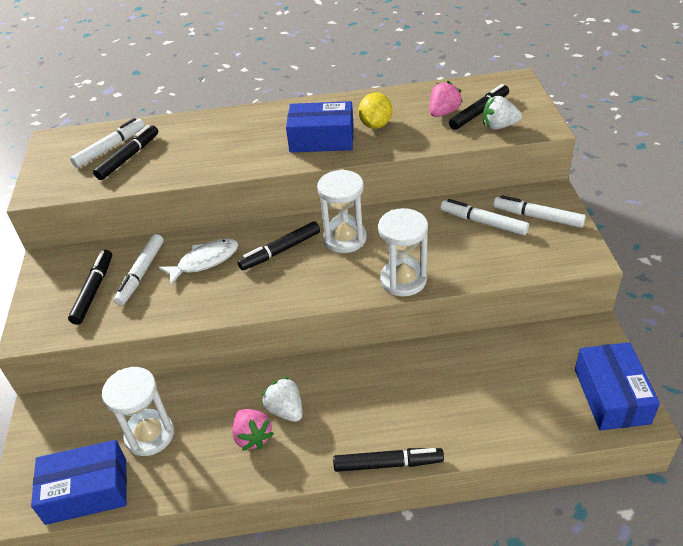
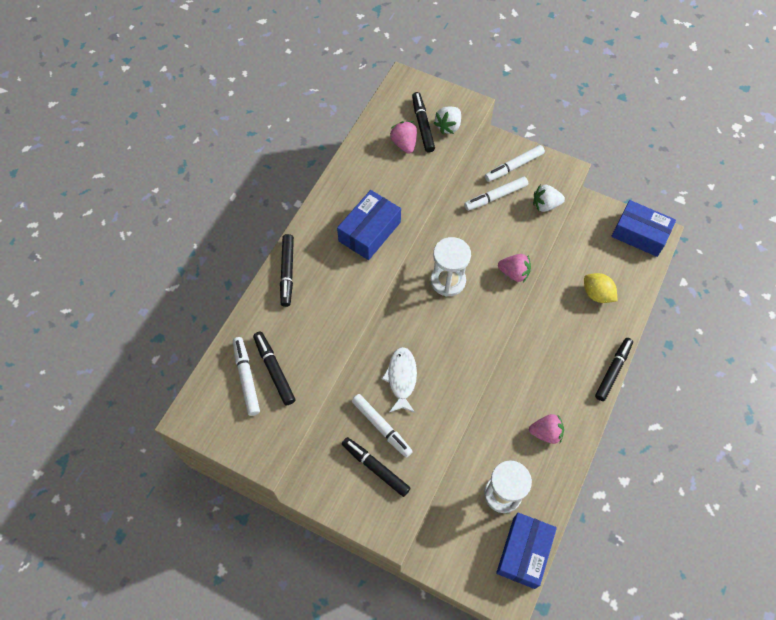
camera: 60 degrees left, 20 degrees up
black marker [237,221,320,270] -> black marker moved to [280,234,294,307]
white strawberry [262,377,303,422] -> white strawberry moved to [533,185,565,212]
yellow lemon [358,92,392,129] -> yellow lemon moved to [584,273,617,303]
white hourglass [378,208,428,296] -> pink strawberry [498,254,531,282]

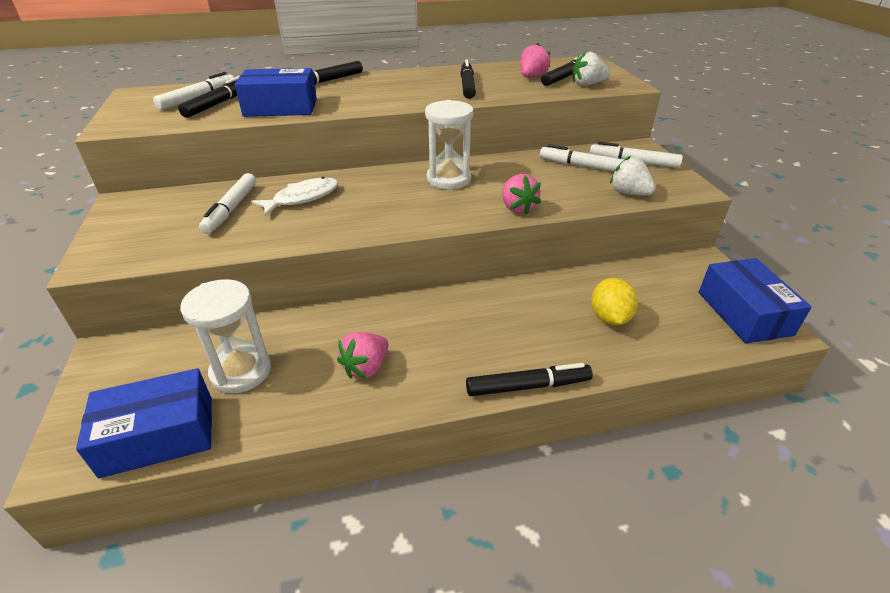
camera: 50 degrees right, 25 degrees down
blue box [337,190,401,260] -> blue box moved to [235,68,317,117]
black marker [342,437,411,497] -> black marker moved to [461,60,476,99]
pink strawberry [529,414,564,444] -> pink strawberry turned 75 degrees clockwise [337,332,388,379]

